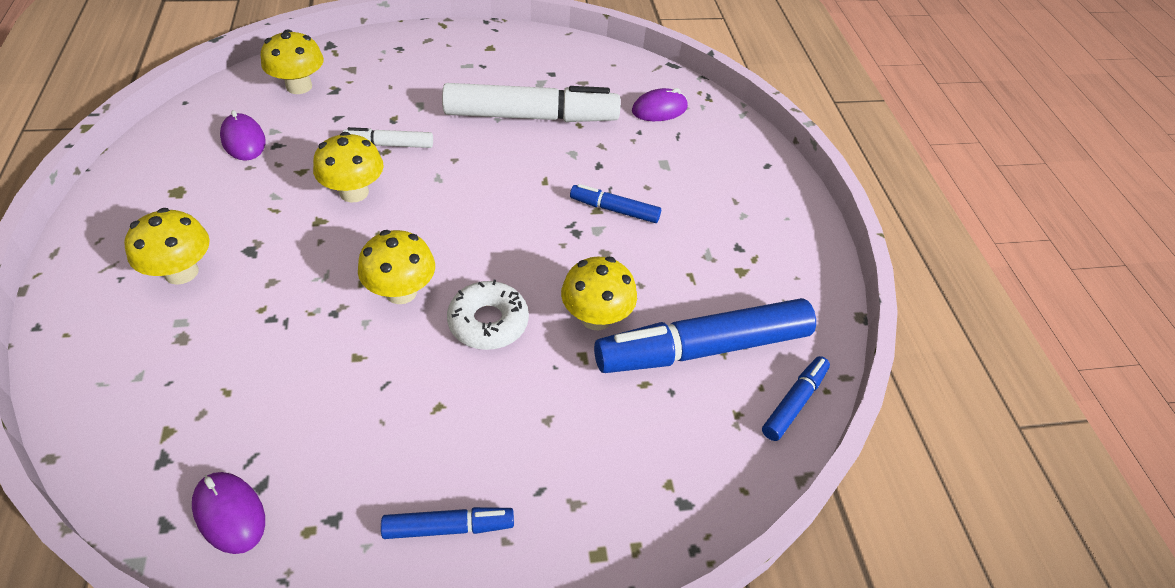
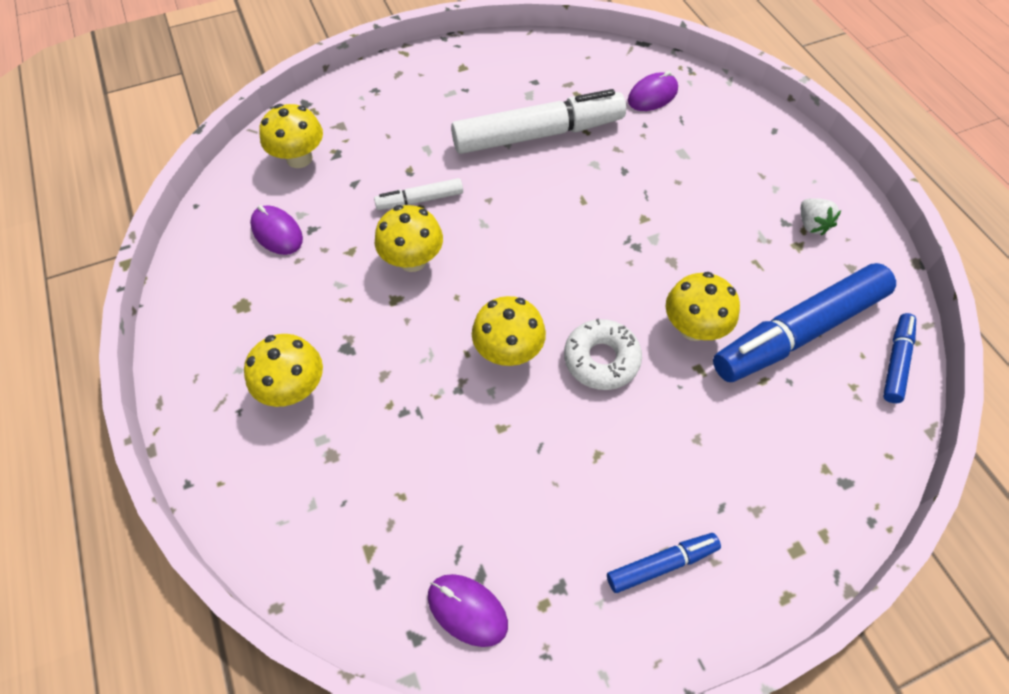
camera: 10 degrees left, 10 degrees up
blue marker [570,184,661,223] -> none
none -> white strawberry [801,198,841,236]

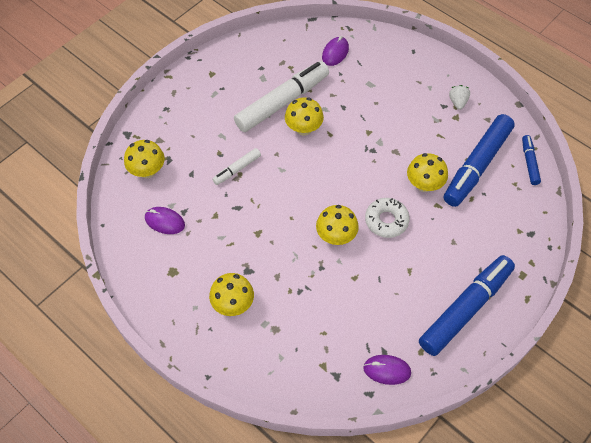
camera: 25 degrees left, 0 degrees up
yellow mushroom [375,205,443,272] -> yellow mushroom moved to [285,97,324,136]
blue marker [607,533,721,593] -> blue marker [419,255,515,356], size x2.09
white strawberry [801,198,841,236] -> white strawberry turned 135 degrees counterclockwise [449,85,470,110]

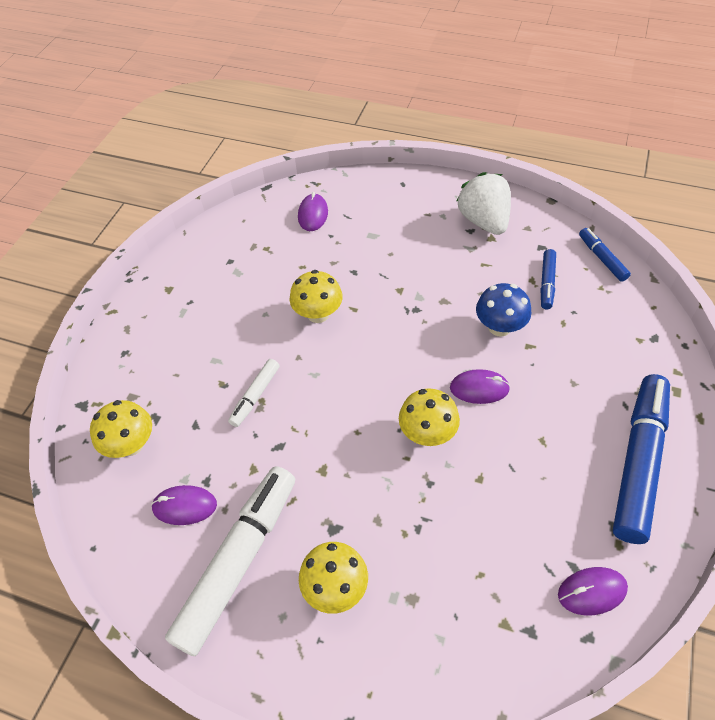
camera: 20 degrees left, 5 degrees down
white marker [234,61,329,132] -> white marker moved to [165,466,295,656]
white donut [365,198,410,238] -> purple mouse [450,369,510,404]
yellow mushroom [407,153,448,192] -> blue mushroom [476,283,531,337]
blue marker [444,114,515,207] -> blue marker [540,249,556,309], size x0.48
white strawberry [449,85,470,110] -> white strawberry [456,172,511,235], size x2.02

